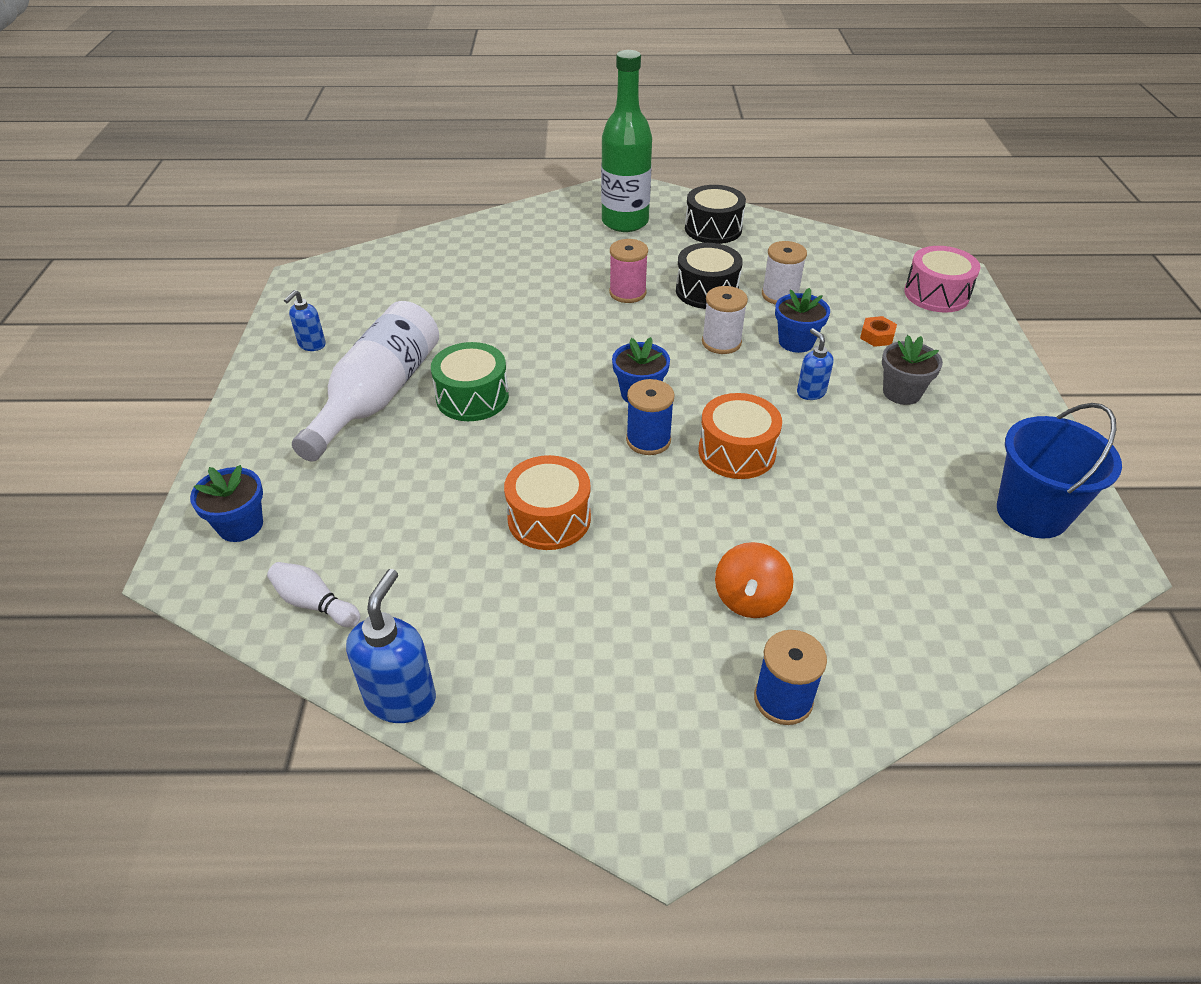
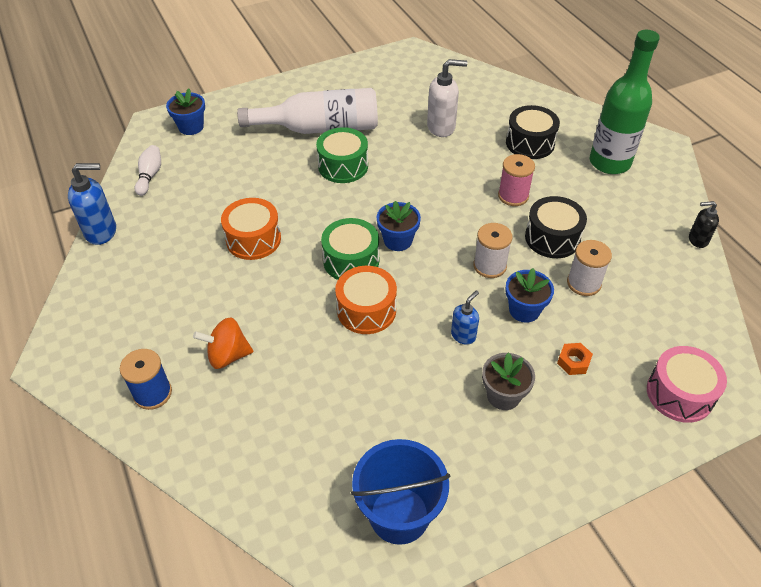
camera: 65 degrees right, 5 degrees up
blue soap dispenser [284,290,326,351] -> none
blue spool [626,379,675,455] -> green drum [321,218,379,280]
black drum [685,185,746,244] -> black drum moved to [506,105,560,159]
none -> white soap dispenser [427,59,467,137]
none -> black soap dispenser [689,201,719,248]

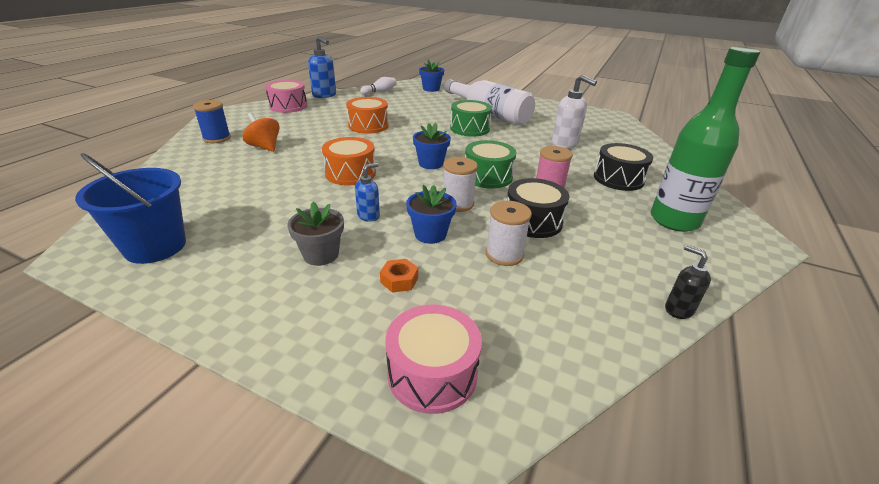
camera: 50 degrees right, 15 degrees down
green drum [321,218,379,280] -> green drum moved to [465,140,516,189]
blue soap dispenser [451,290,479,345] -> blue soap dispenser turned 45 degrees counterclockwise [355,163,380,222]
none -> pink drum [265,80,307,113]

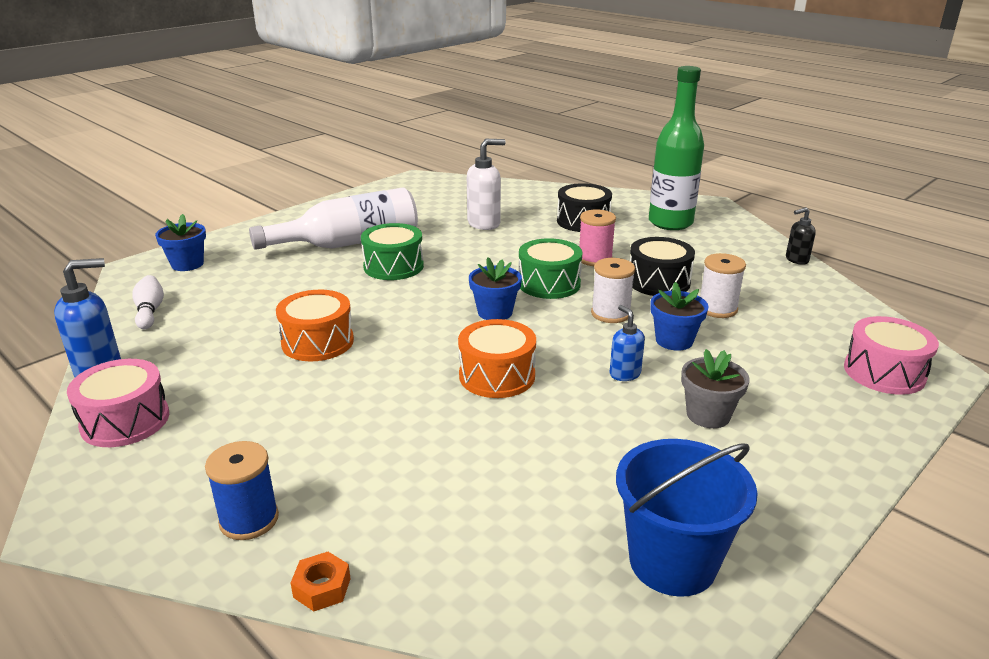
camera: 70 degrees left, 5 degrees down
orange spinning top [243,112,280,152] -> none
orange nut [380,259,418,293] -> orange nut moved to [291,552,351,611]

